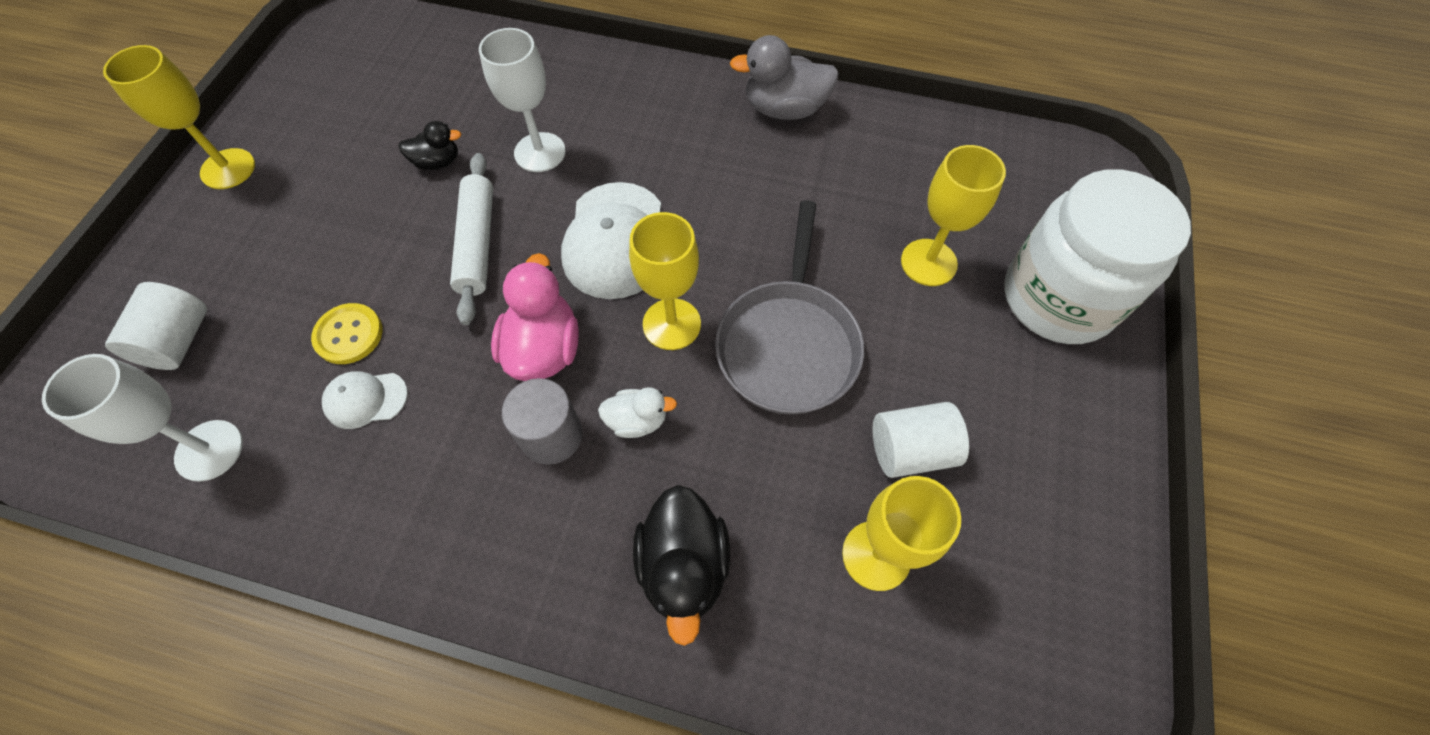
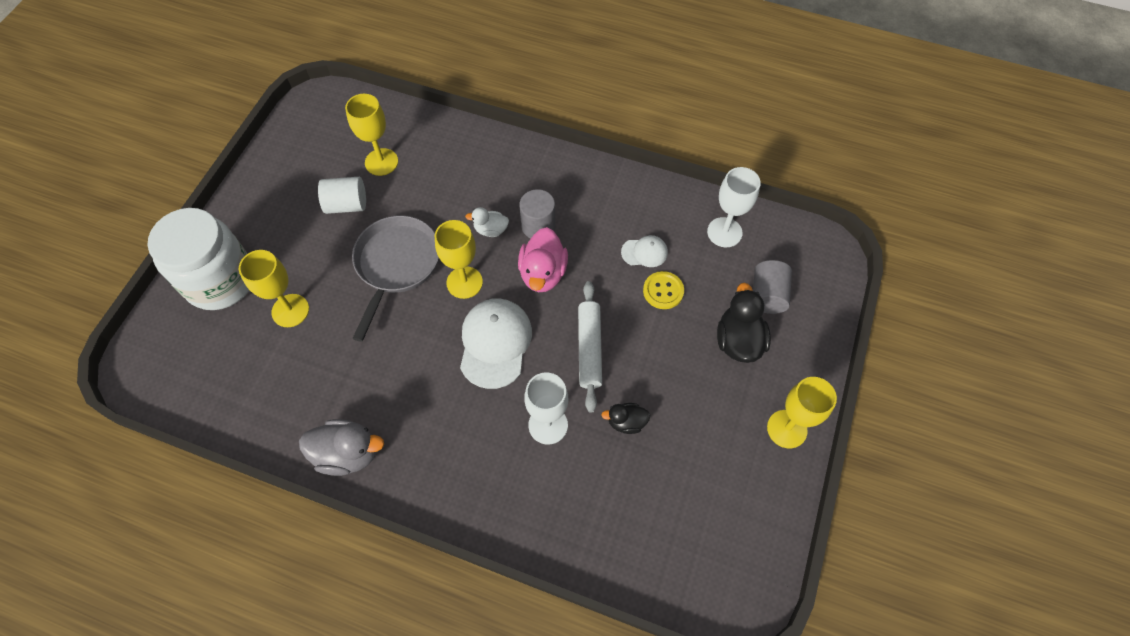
camera: 175 degrees left, 0 degrees up
white cylinder [105,282,207,370] -> grey cylinder [753,260,792,314]
black duck [633,485,730,646] -> black duck moved to [717,283,771,363]

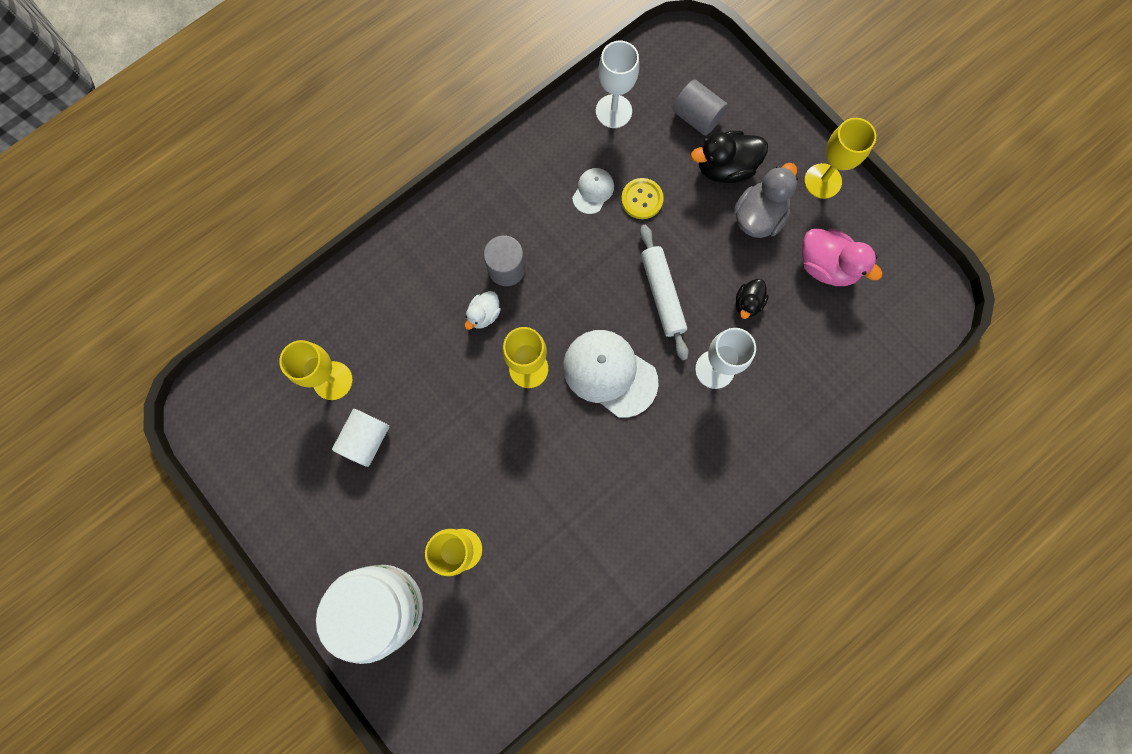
camera: 60 degrees left, 15 degrees up
grey duck [299,419,384,476] -> grey duck moved to [734,163,798,238]
grey pan [352,216,439,342] -> none
pink duck [518,227,568,292] -> pink duck moved to [802,229,883,286]
white rolling pin [578,281,602,413] -> white rolling pin turned 45 degrees clockwise [640,225,689,360]
black duck [717,283,771,363] -> black duck turned 45 degrees counterclockwise [691,131,768,183]

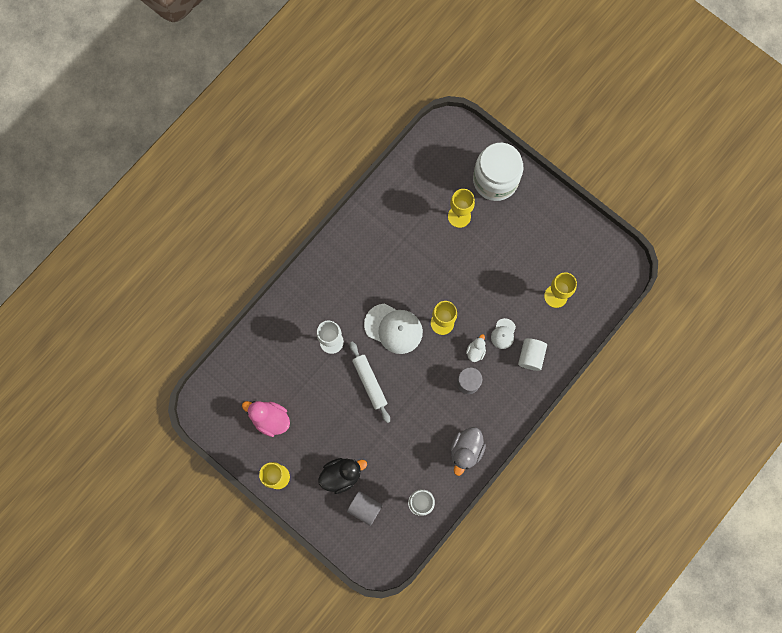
camera: 170 degrees right, 0 degrees up
white cylinder [332,409,390,467] -> white cylinder moved to [518,338,547,371]
white cap [572,168,614,214] -> white cap moved to [491,318,516,349]
yellow button [621,178,664,219] -> none
grey duck [734,163,798,238] -> grey duck moved to [451,427,486,476]
black duck [736,279,769,319] -> none

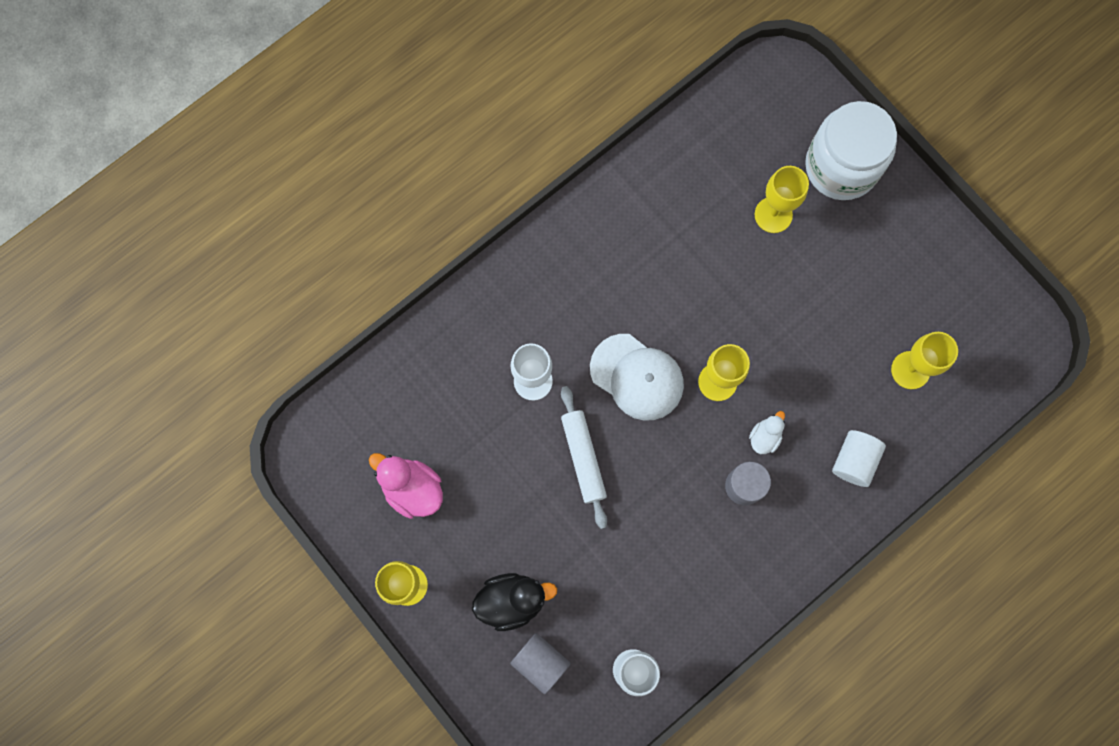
camera: 10 degrees right, 0 degrees up
grey duck [451,427,486,476] -> none
white cap [491,318,516,349] -> none

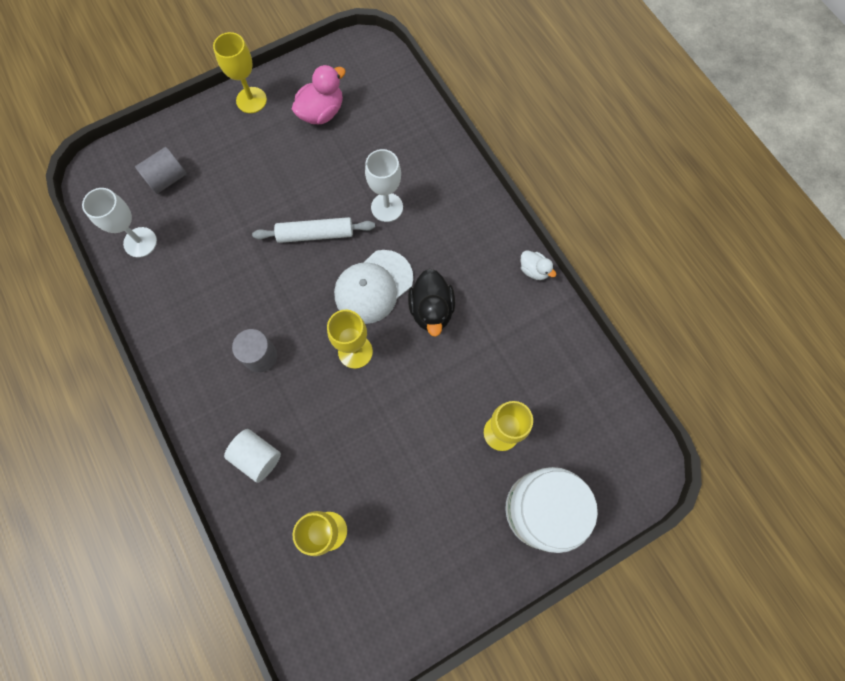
camera: 100 degrees right, 5 degrees down
black duck [472,573,557,631] -> black duck moved to [408,269,455,337]
white duck [749,411,785,454] -> white duck moved to [520,250,557,280]

